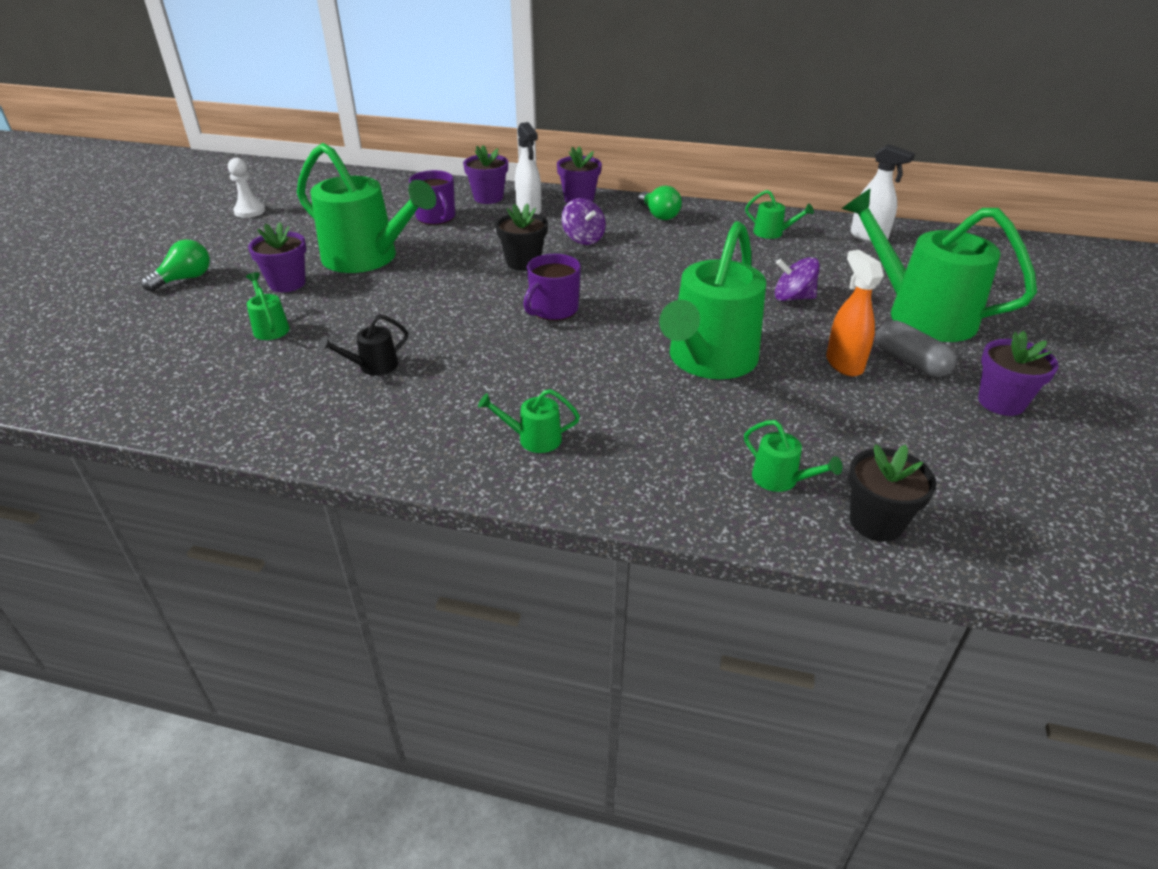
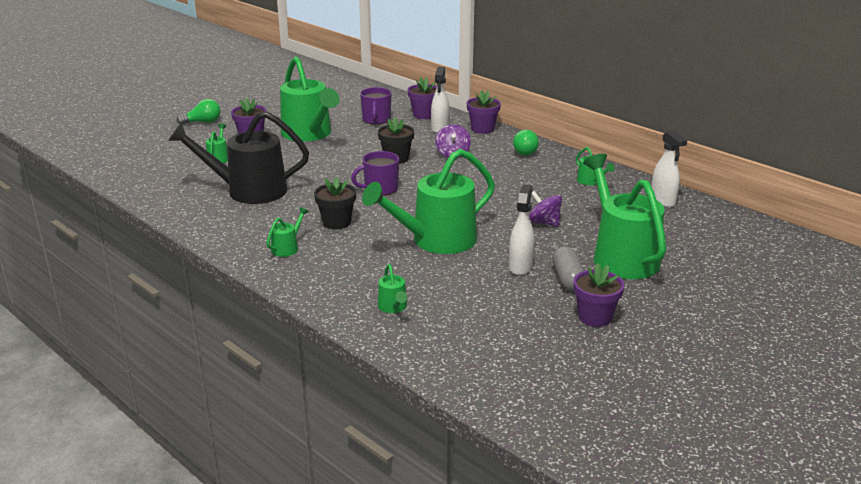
camera: 30 degrees right, 10 degrees down
white pawn [228,158,265,218] -> none
black watering can [319,314,408,375] -> black watering can [168,111,309,204], size x2.43
green watering can [478,389,580,453] -> green watering can turned 90 degrees clockwise [266,207,309,257]
orange spray bottle [826,250,884,376] -> white spray bottle [509,184,535,275]
black flower pot [848,444,936,542] -> black flower pot moved to [314,177,356,229]

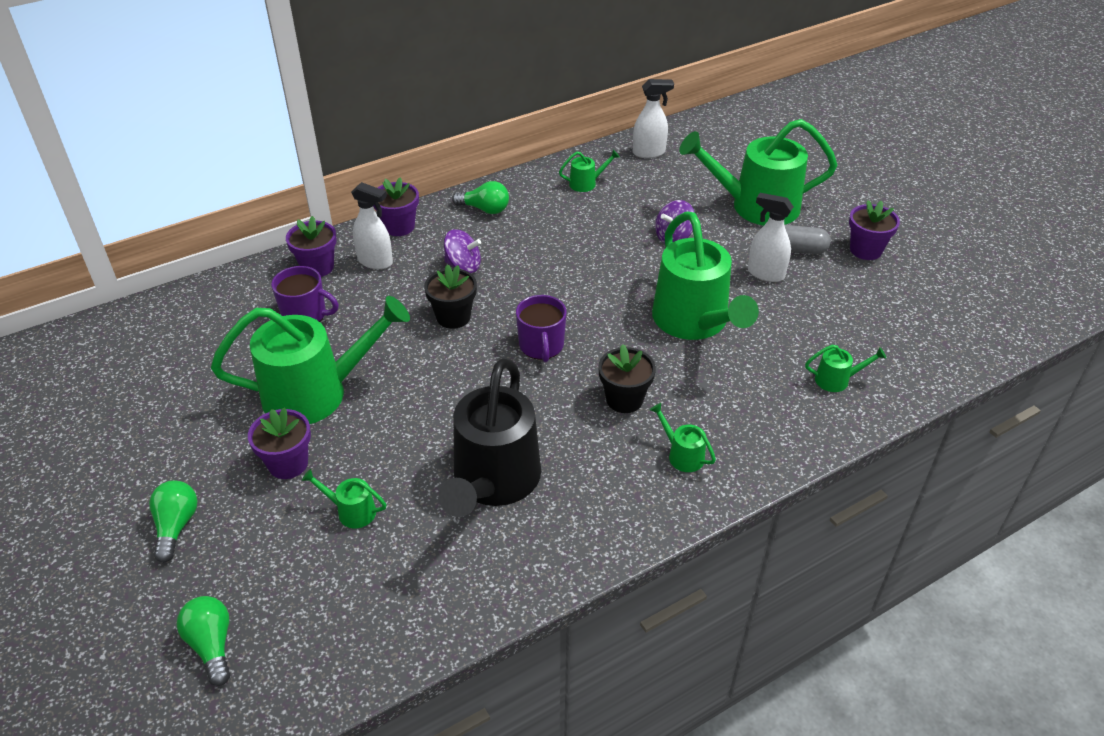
camera: 75 degrees left, 15 degrees up
none -> green light bulb [177,596,230,686]

